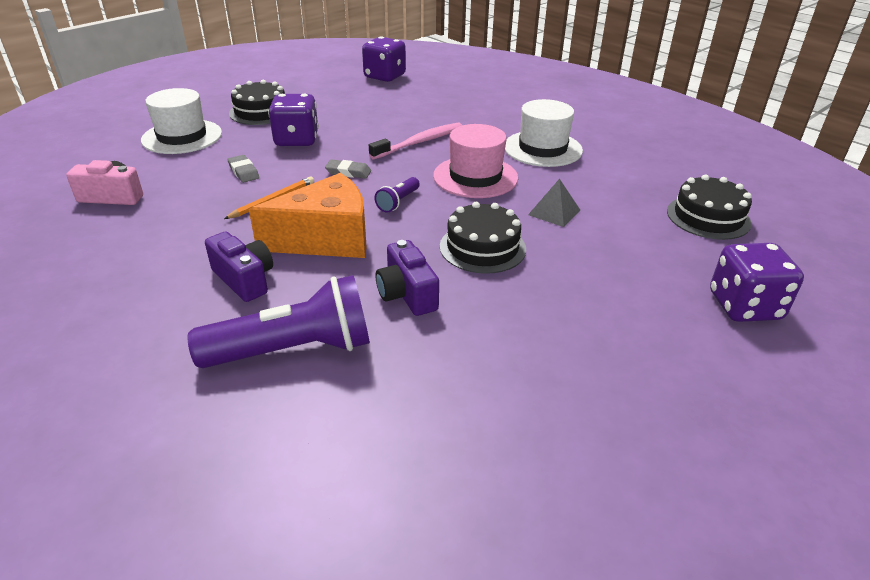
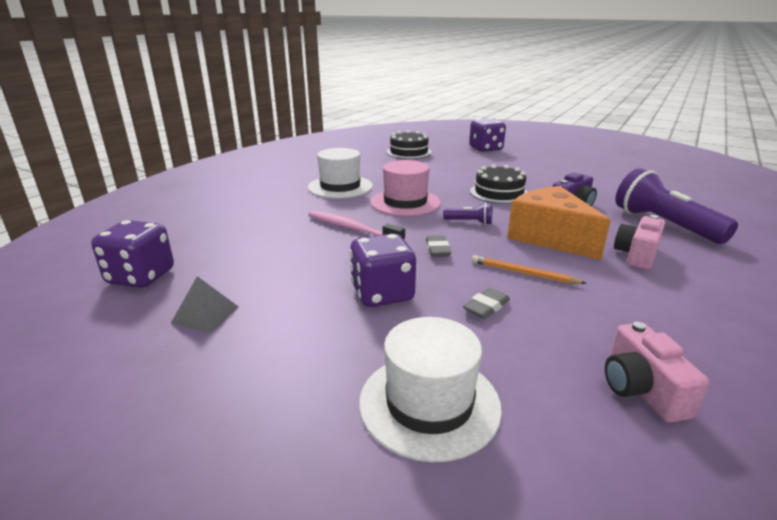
camera: 105 degrees left, 10 degrees down
purple camera [205,231,273,302] -> pink camera [614,215,665,270]
black cake [229,80,285,125] -> none
grey pyramid [528,179,580,227] -> grey pyramid moved to [170,276,239,333]

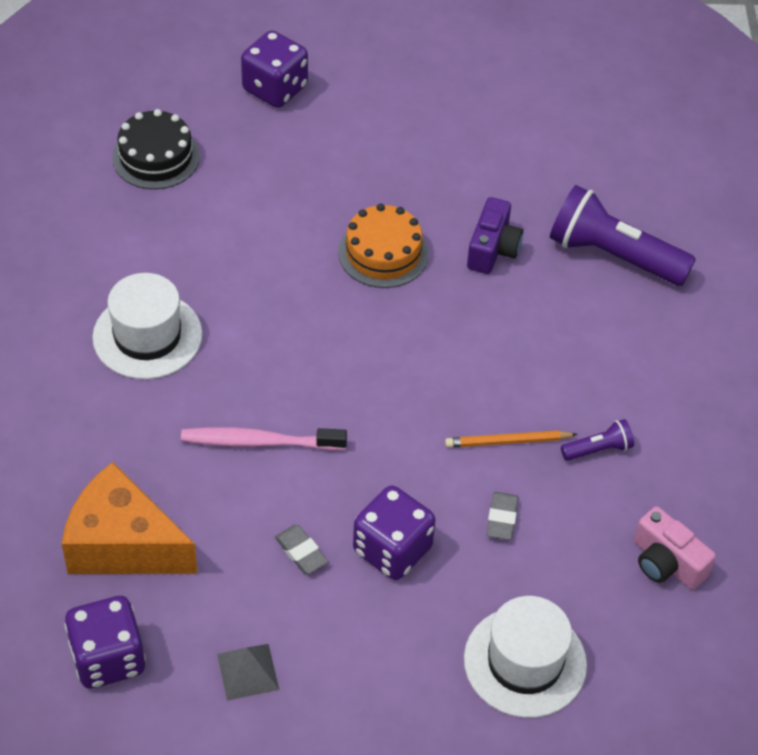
camera: 35 degrees left, 25 degrees up
pink hat [370,160,441,216] -> none
grey eraser [426,235,451,257] -> grey eraser moved to [275,525,328,574]
purple flashlight [443,203,492,225] -> purple flashlight moved to [561,419,634,461]
black cake [470,164,527,204] -> orange cake [338,204,429,288]
orange cheese [507,186,611,260] -> orange cheese moved to [62,462,198,574]
pink camera [614,215,665,270] -> none

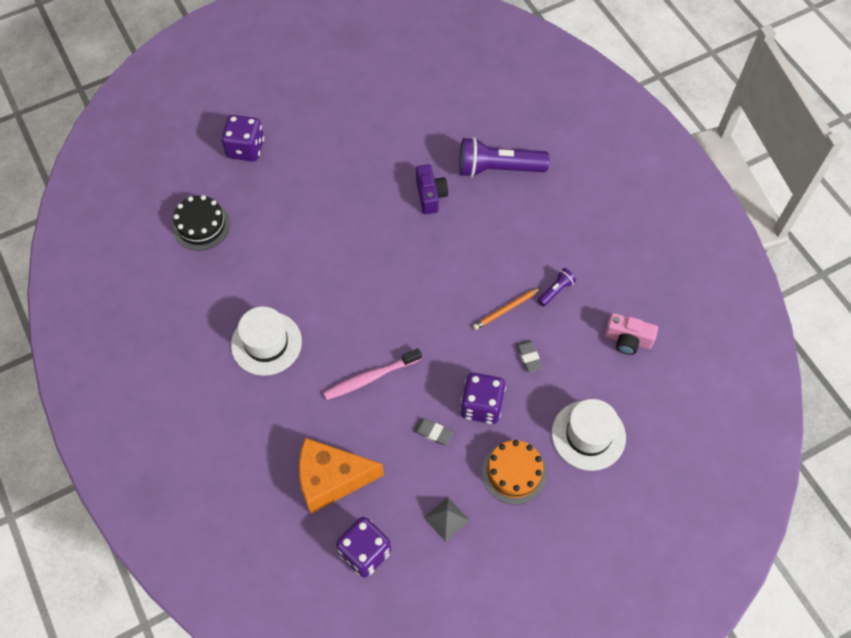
camera: 25 degrees left, 10 degrees up
orange cake [338,204,429,288] -> orange cake moved to [482,440,547,505]

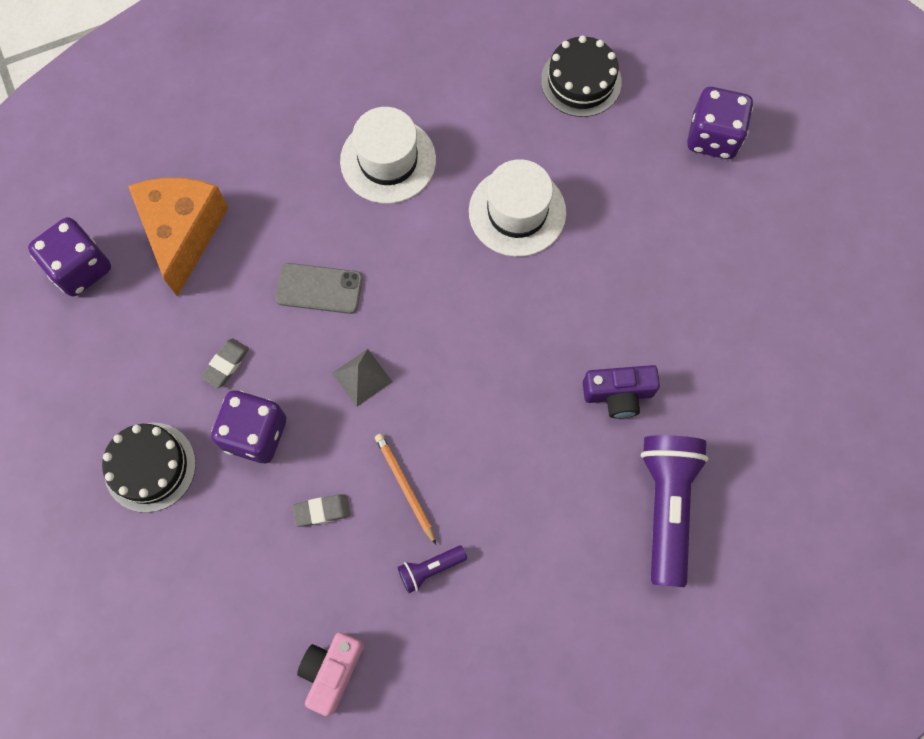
camera: 95 degrees right, 10 degrees up
pink toothbrush [323,348,422,400] -> grey phone [275,263,363,314]
grey pyramid [424,497,470,542] -> grey pyramid moved to [332,349,392,407]
orange cake [482,440,547,505] -> black cake [102,423,196,513]
purple flashlight [538,268,576,306] -> purple flashlight turned 105 degrees clockwise [398,546,467,593]
white hat [552,399,626,471] -> white hat moved to [469,159,566,257]

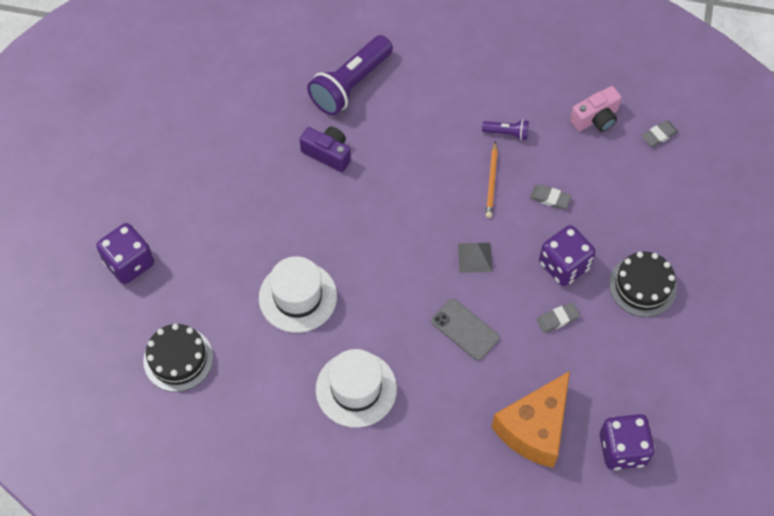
camera: 145 degrees left, 10 degrees down
none -> grey eraser [641,120,678,147]

